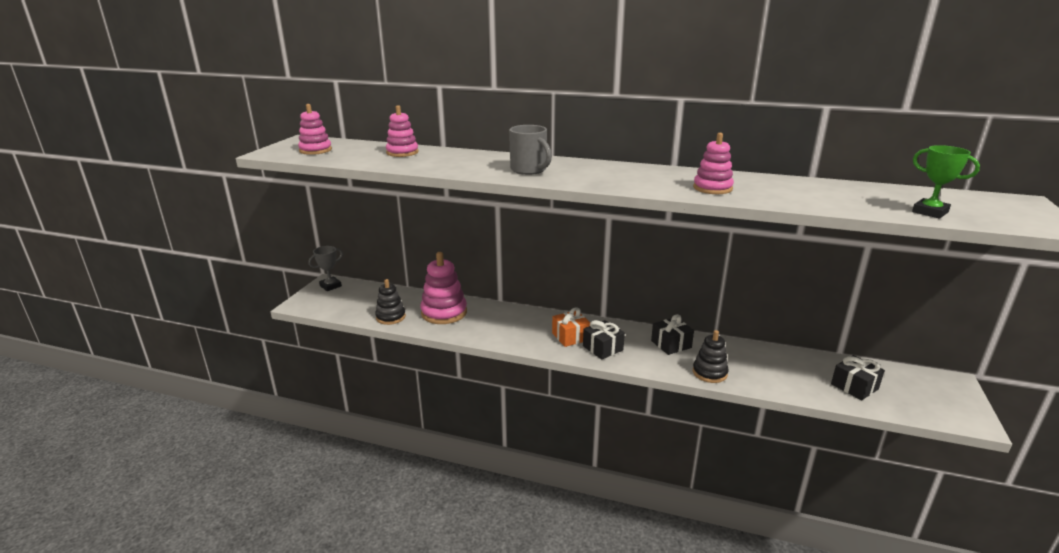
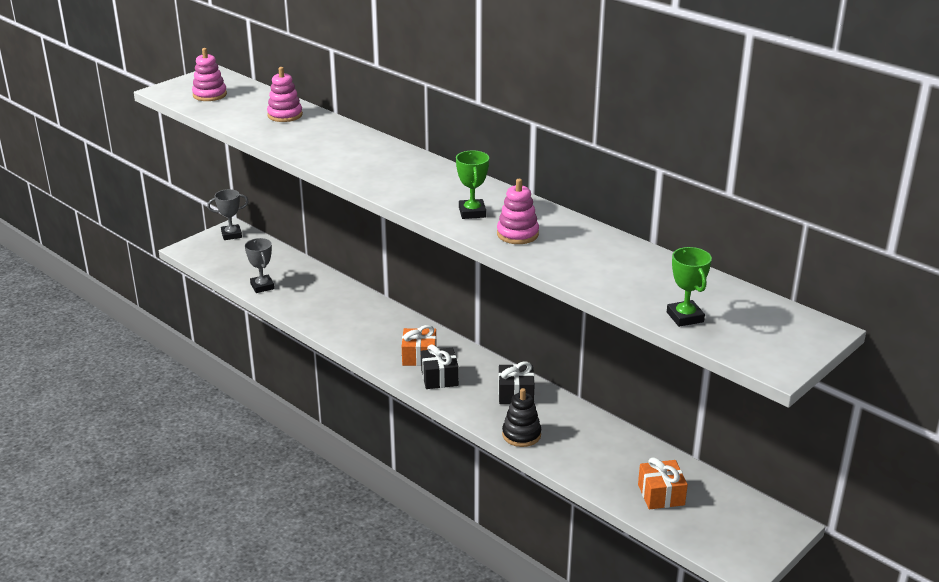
camera: 25 degrees right, 5 degrees up
black stacking toy [375,279,406,325] -> grey trophy [245,238,275,293]
pink stacking toy [420,252,467,324] -> none
grey mug [509,125,552,175] -> none
black gift [831,355,885,400] -> orange gift [638,457,688,509]
none -> green trophy [456,151,489,219]

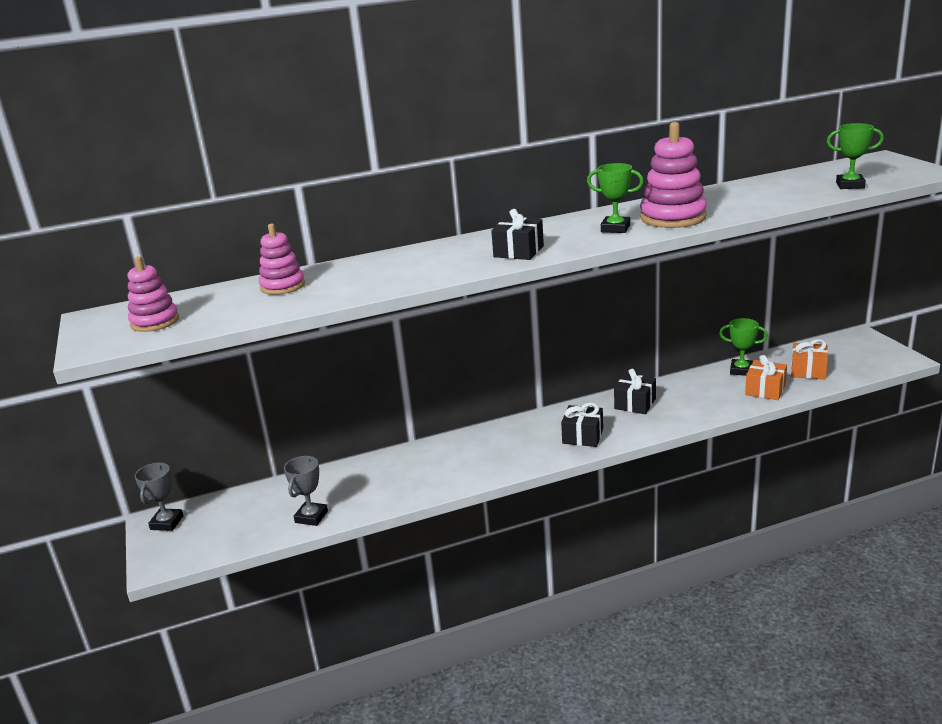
camera: 60 degrees left, 5 degrees down
grey trophy [245,238,275,293] -> grey trophy turned 75 degrees counterclockwise [284,456,328,526]
orange gift [402,325,437,366] -> orange gift moved to [745,355,787,400]
pink stacking toy [497,179,539,244] -> pink stacking toy [640,122,707,228], size x1.58
black stacking toy [502,388,541,447] -> none
none -> black gift [491,209,544,260]
none -> green trophy [719,318,768,376]

